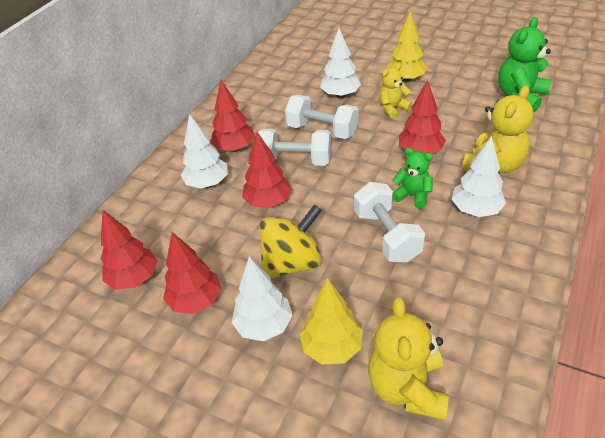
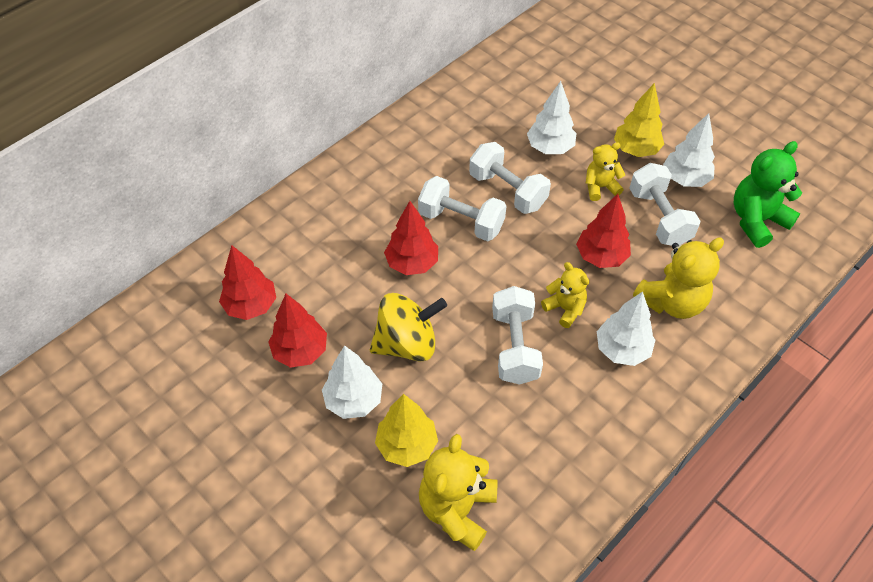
camera: 15 degrees right, 10 degrees up
white tree [181,114,228,189] -> white tree moved to [663,113,715,187]
red tree [210,80,255,152] -> none
green teddy bear [392,148,433,209] -> yellow teddy bear [541,262,589,328]
none -> white dumbbell [629,163,700,246]

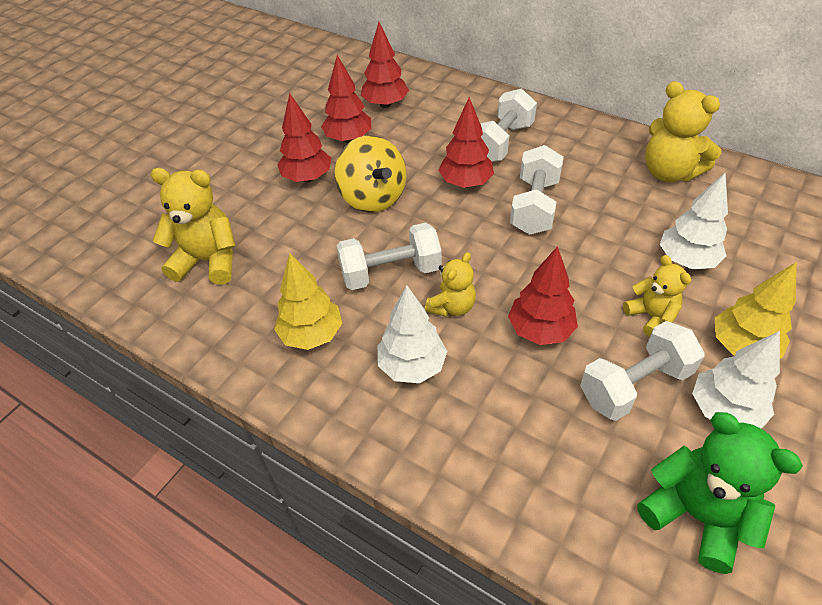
camera: 80 degrees right, 5 degrees down
white tree [322,345,382,419] -> red tree [277,93,331,182]
yellow tree [375,394,438,467] -> yellow tree moved to [274,252,342,350]
white dumbbell [469,142,551,214] -> white dumbbell moved to [480,88,537,162]
yellow teddy bear [633,237,724,319] -> yellow teddy bear moved to [645,81,721,182]

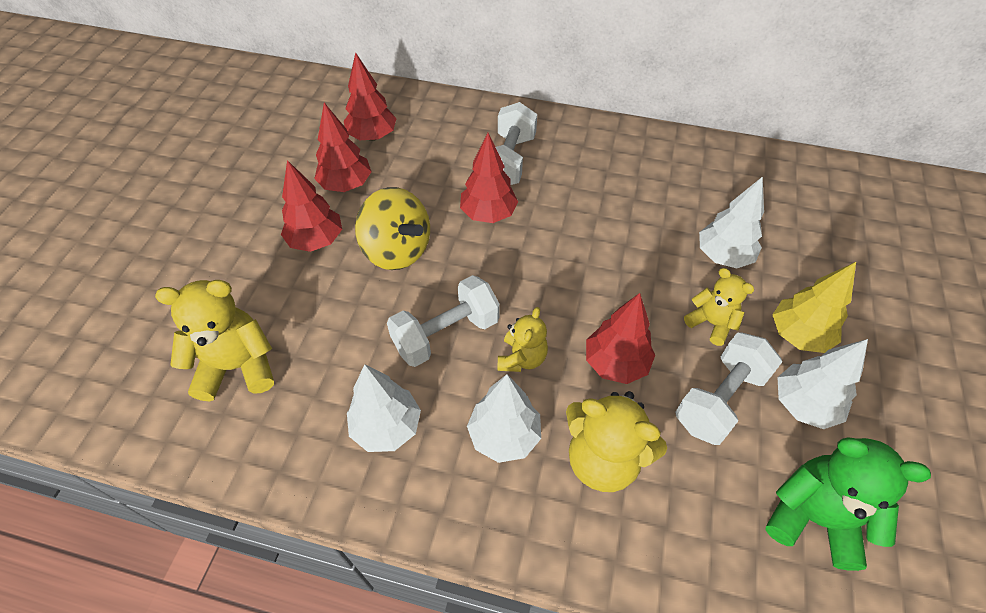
camera: 20 degrees left, 5 degrees up
yellow tree [274,252,342,350] -> white tree [347,364,421,452]
white dumbbell [510,145,563,235] -> none
yellow teddy bear [645,81,721,182] -> yellow teddy bear moved to [566,391,667,492]

